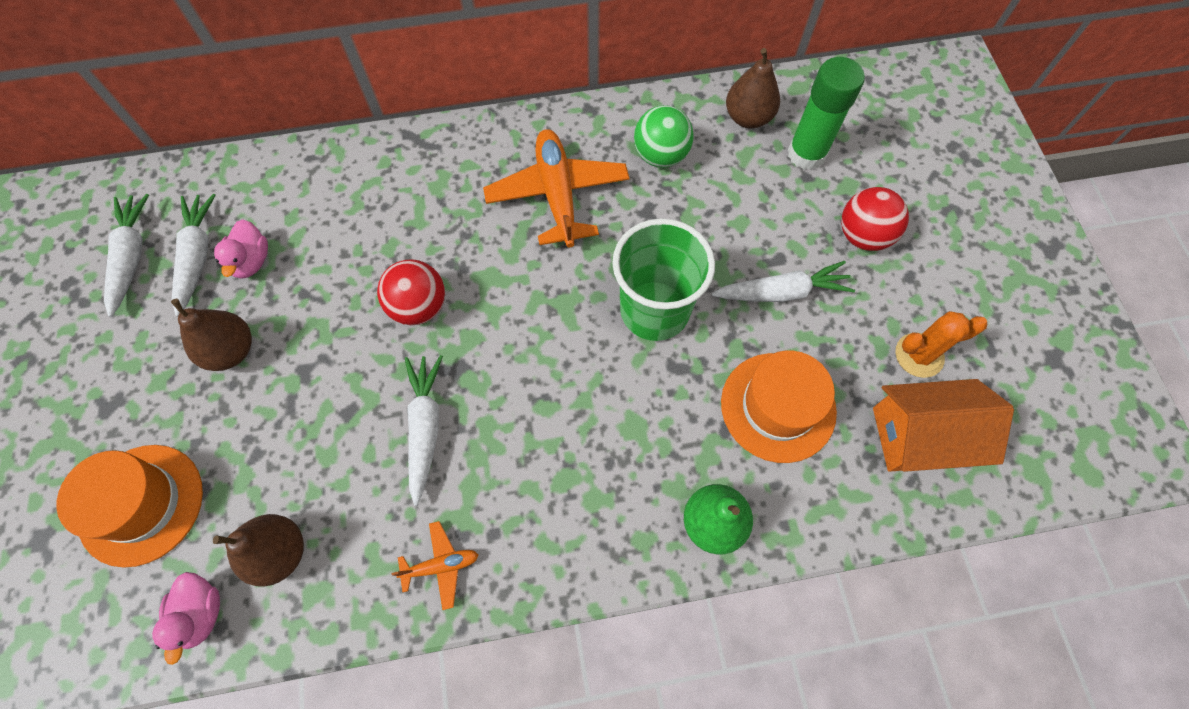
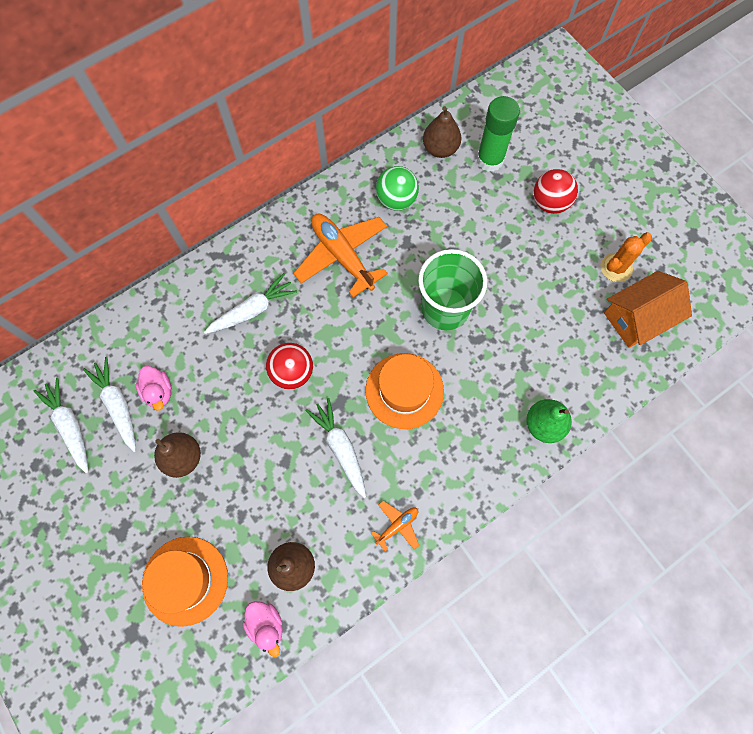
camera: 25 degrees left, 5 degrees up
white carrot [711,261,855,302] -> white carrot moved to [204,273,297,334]
orange hat [721,350,837,463] -> orange hat moved to [366,353,444,429]

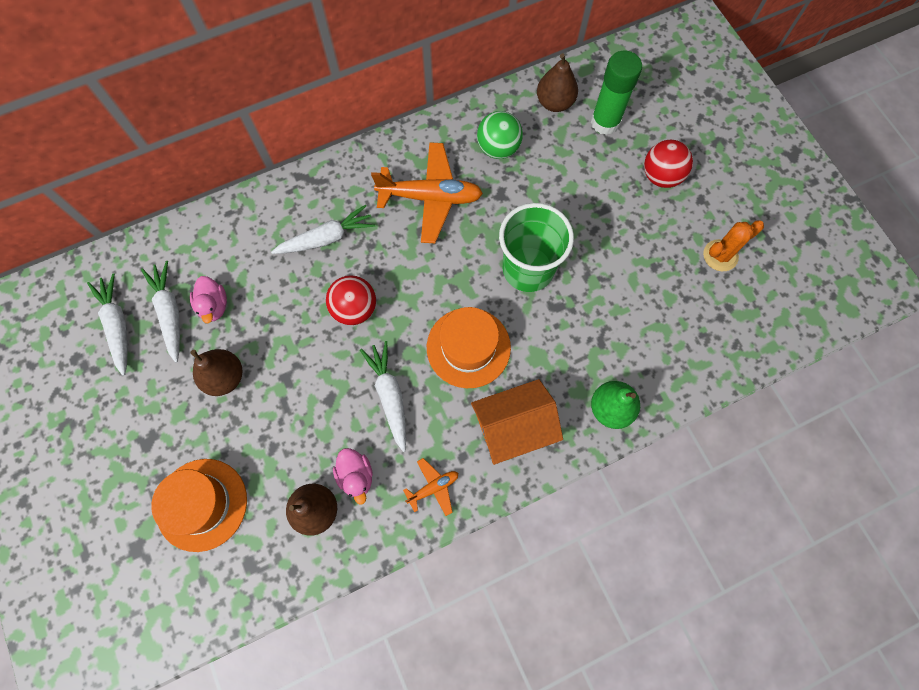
camera: 10 degrees right, 0 degrees up
pink duck [243,601,283,657] -> pink duck moved to [333,448,373,505]
orange plane [293,214,388,297] -> orange plane turned 120 degrees clockwise [371,142,483,243]
orange house [604,271,692,348] -> orange house moved to [471,379,563,465]

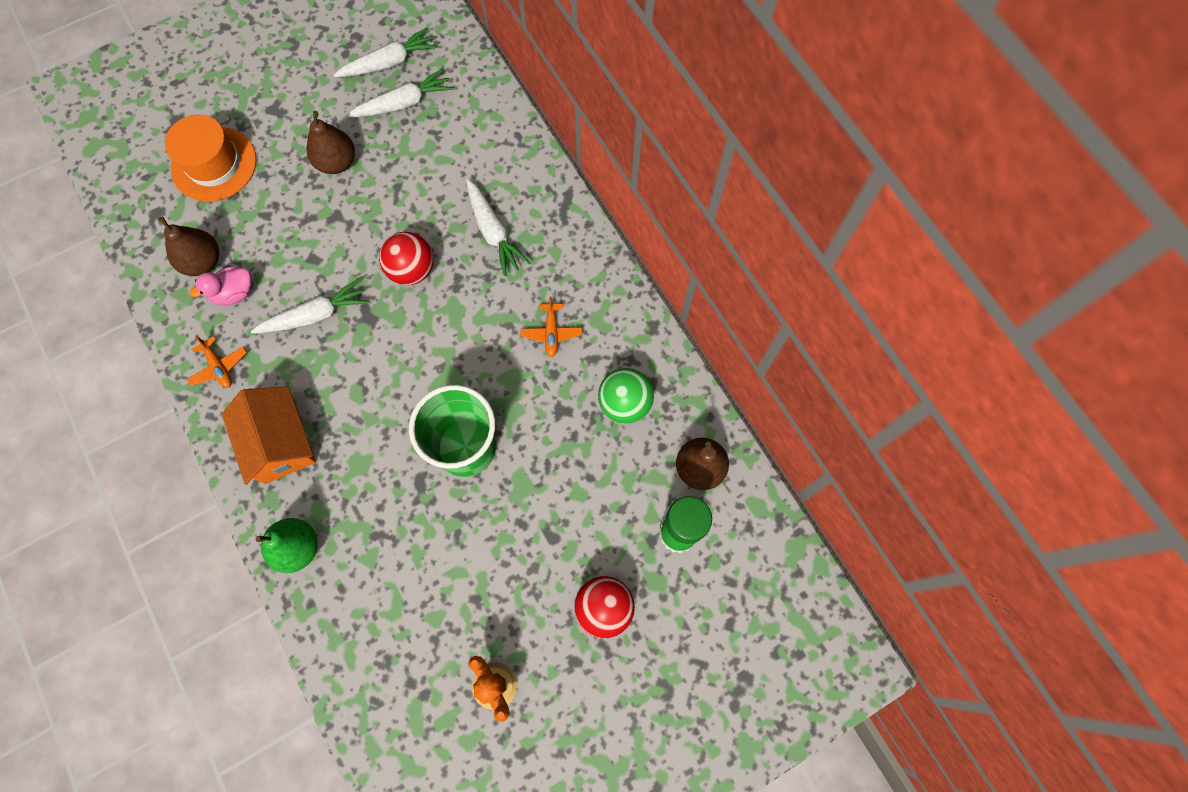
camera: 85 degrees right, 0 degrees up
pink duck [190,276,227,323] -> none
orange plane [371,142,483,243] -> orange plane [521,297,582,357], size x0.48
orange hat [427,307,511,388] -> none

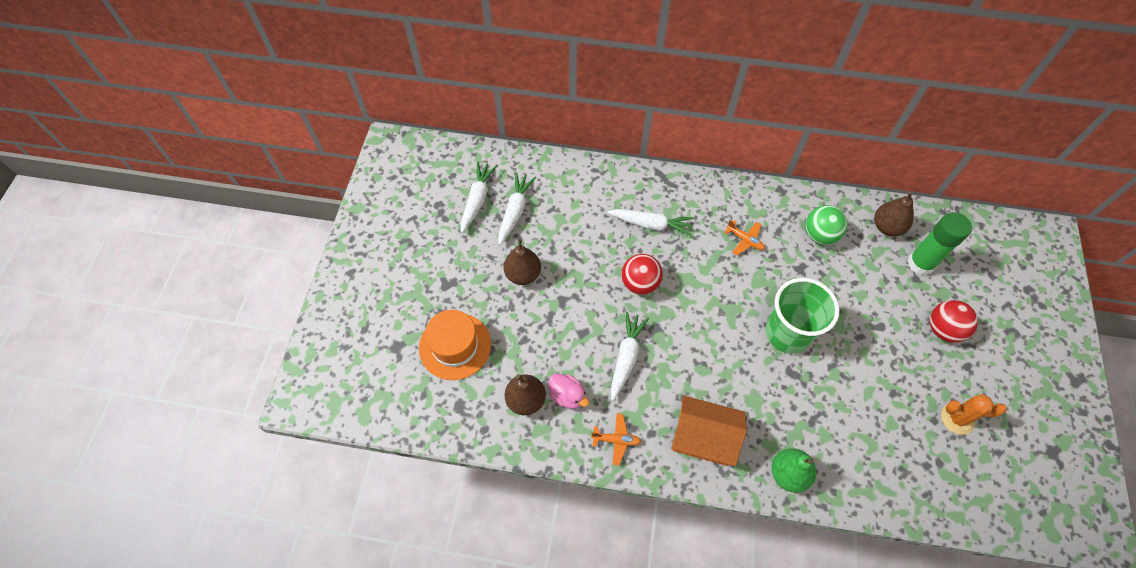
camera: 50 degrees left, 10 degrees down
pink duck [190,267,252,306] -> pink duck turned 60 degrees counterclockwise [549,374,589,409]

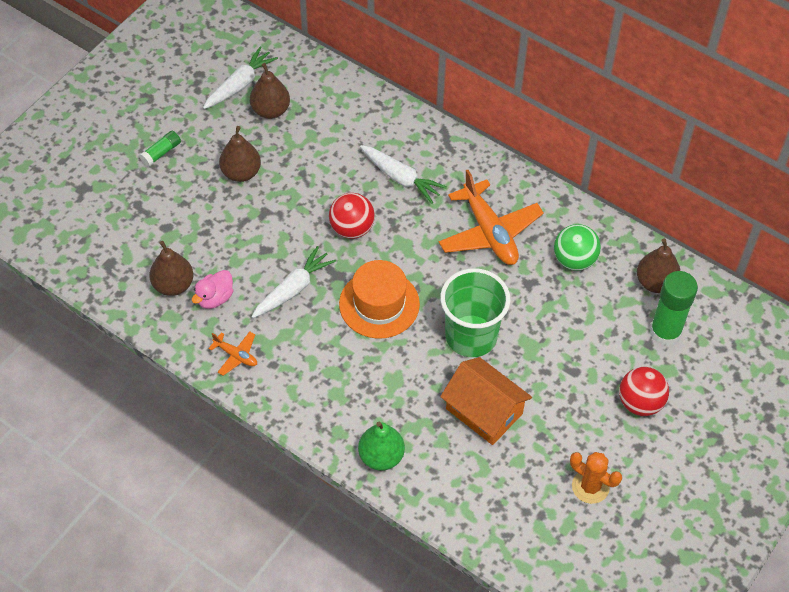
camera: 25 degrees right, 5 degrees down
orange hat [419,310,491,380] -> orange hat moved to [339,260,420,339]
white carrot [498,173,536,245] -> brown pear [250,63,290,119]
pink duck [549,374,589,409] -> pink duck turned 60 degrees clockwise [192,270,233,309]
orange house [672,395,747,466] -> orange house moved to [440,357,532,445]
orange plane [724,220,765,255] -> orange plane [439,170,544,265], size x2.10
none -> green glue stick [140,131,181,167]

